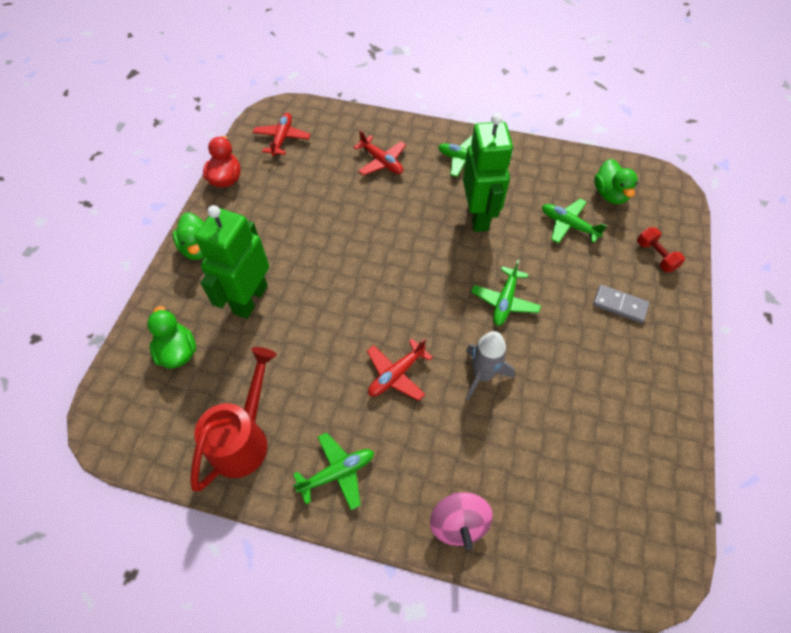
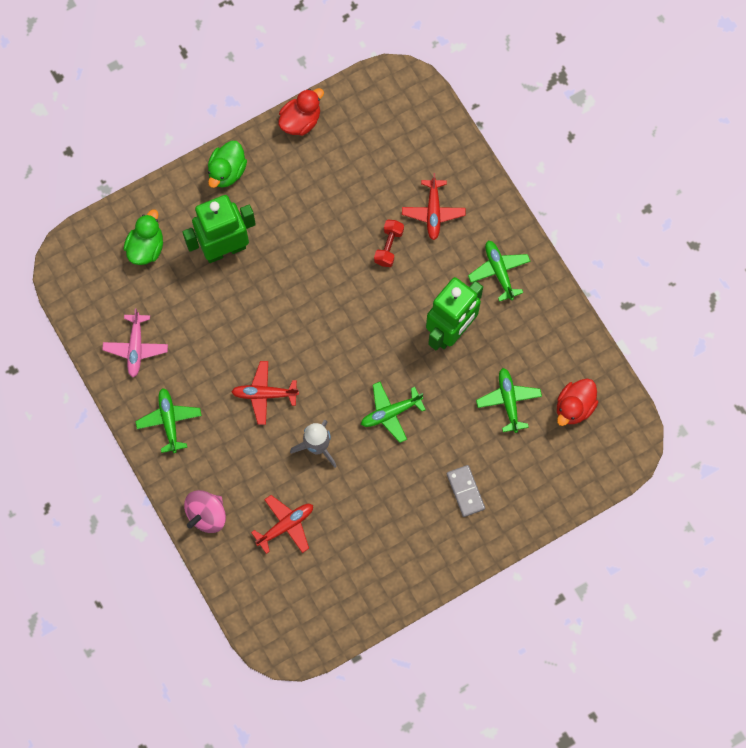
camera: 45 degrees right, 15 degrees up
red watering can [190,347,277,491] -> pink plane [102,308,168,377]
red plane [253,113,311,156] -> red plane moved to [251,495,313,554]
green plane [293,432,374,510] -> green plane turned 120 degrees counterclockwise [135,388,202,453]
green duck [594,159,638,204] -> red duck [557,378,598,426]
red dumbbell [637,227,685,272] -> red dumbbell moved to [374,220,404,267]

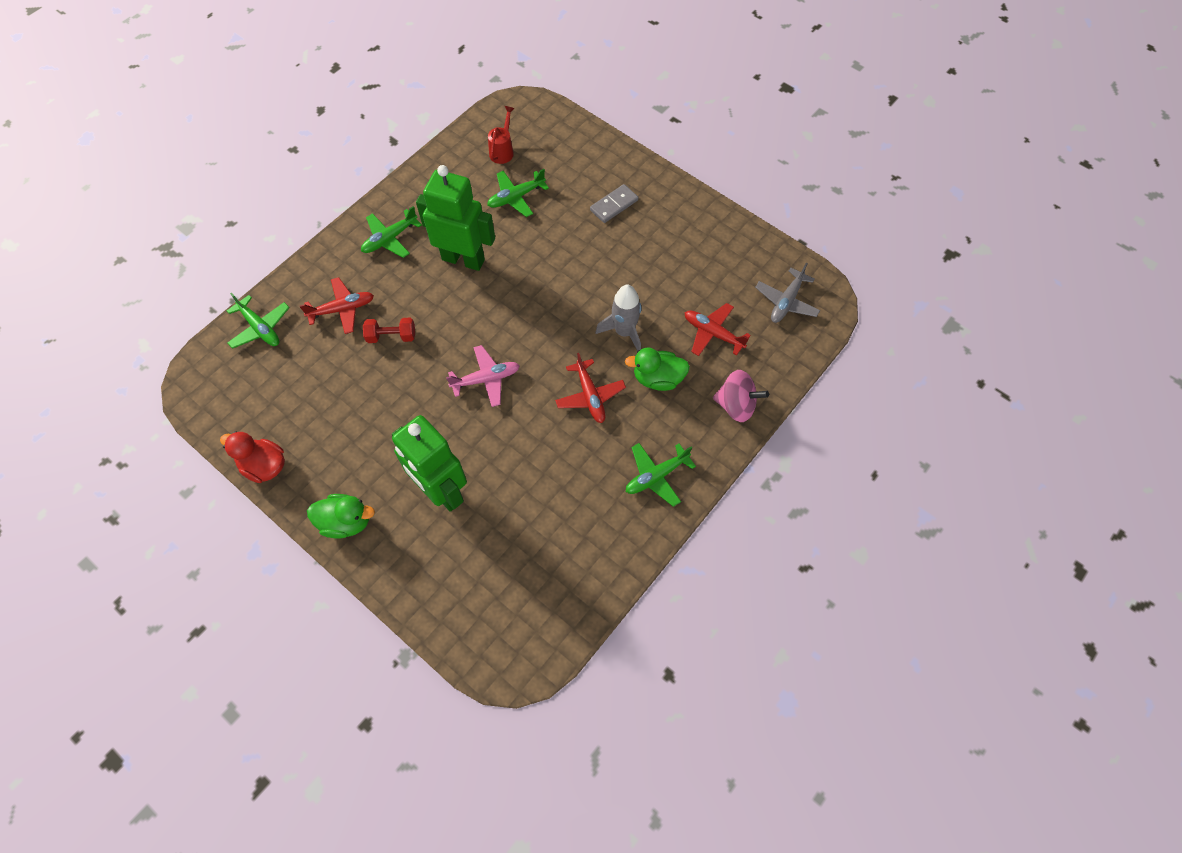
camera: 110 degrees left, 10 degrees down
pink plane [102,308,168,377] -> pink plane moved to [446,345,520,407]
green duck [124,210,163,265] -> green duck moved to [625,348,690,391]
green plane [361,382,426,443] -> green plane moved to [226,293,290,349]
red duck [557,378,598,426] -> red watering can [488,106,515,164]
none -> grey plane [755,263,820,323]

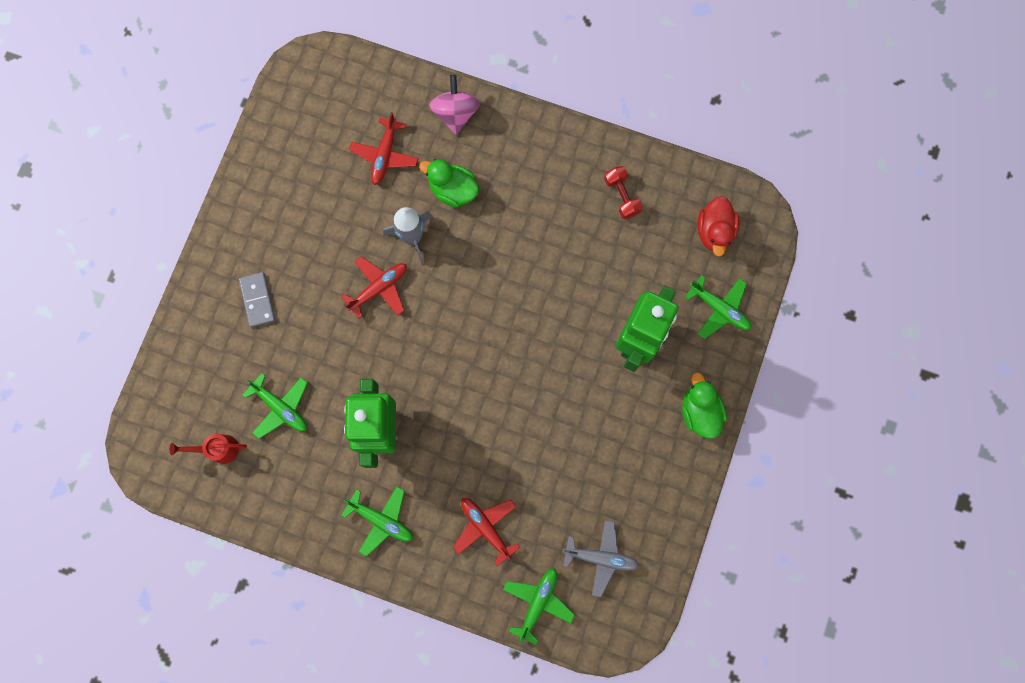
camera: 110 degrees left, 15 degrees up
red duck [220,431,285,483] -> red duck moved to [697,196,739,257]
red dumbbell [363,318,415,343] -> red dumbbell moved to [604,166,643,219]
pink plane [446,345,520,407] -> none
red plane [555,353,626,423] -> red plane moved to [342,256,407,319]
grey domino [590,184,638,223] -> grey domino turned 45 degrees clockwise [239,272,275,327]
green duck [625,348,690,391] -> green duck turned 135 degrees clockwise [419,159,479,208]
green plane [626,443,696,507] -> green plane moved to [685,275,751,339]
grey plane [755,263,820,323] -> grey plane moved to [563,520,639,597]

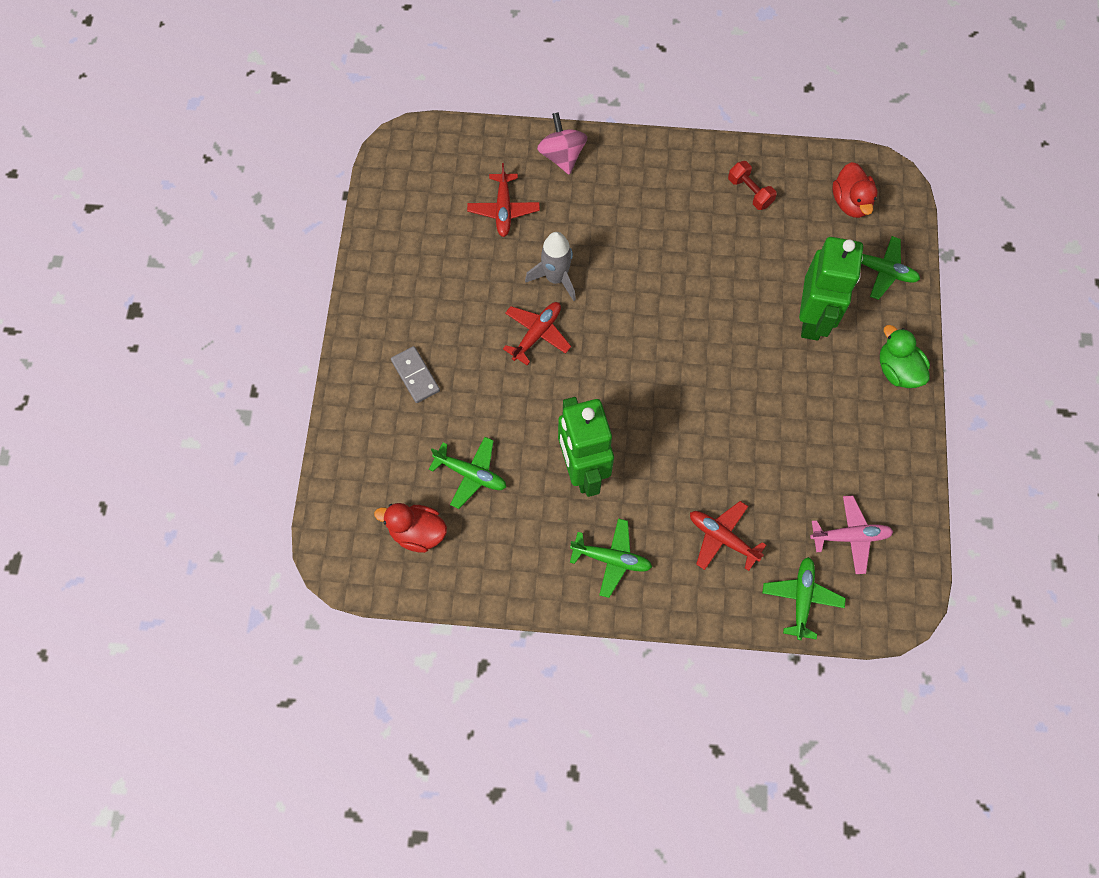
camera: 15 degrees left, 10 degrees down
red watering can [170,434,247,464] -> red duck [374,503,447,553]
green duck [419,159,479,208] -> none
grey plane [563,520,639,597] -> pink plane [810,495,894,574]

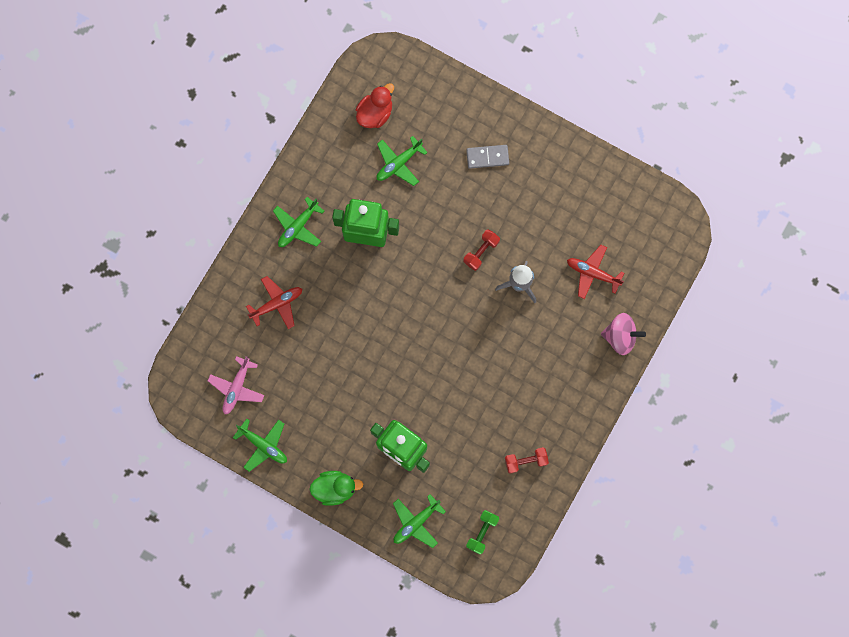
camera: 115 degrees right, 10 degrees up
red plane [503,302,571,365] -> red dumbbell [464,229,500,271]
green plane [762,557,846,640] -> green plane moved to [233,419,287,472]
red duck [833,162,878,218] -> green dumbbell [466,510,499,554]

